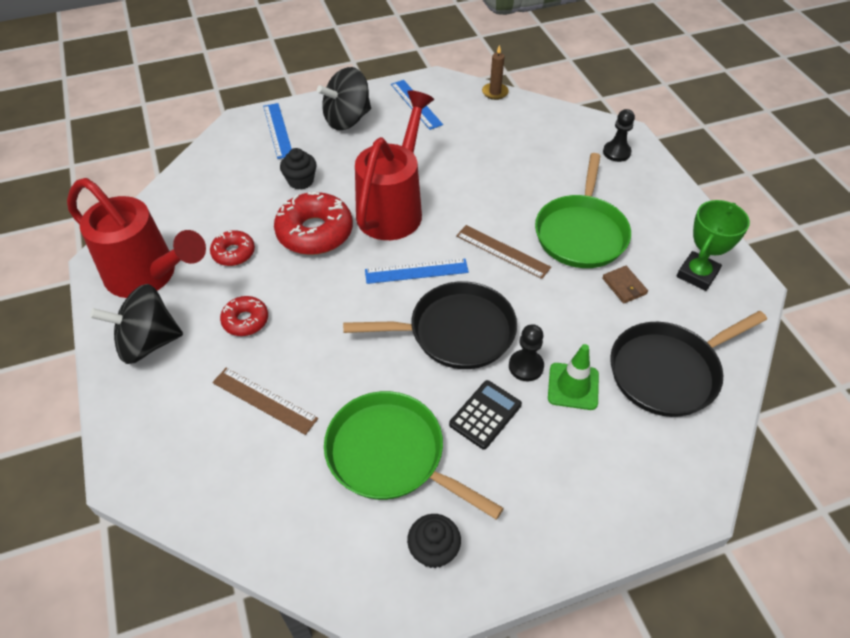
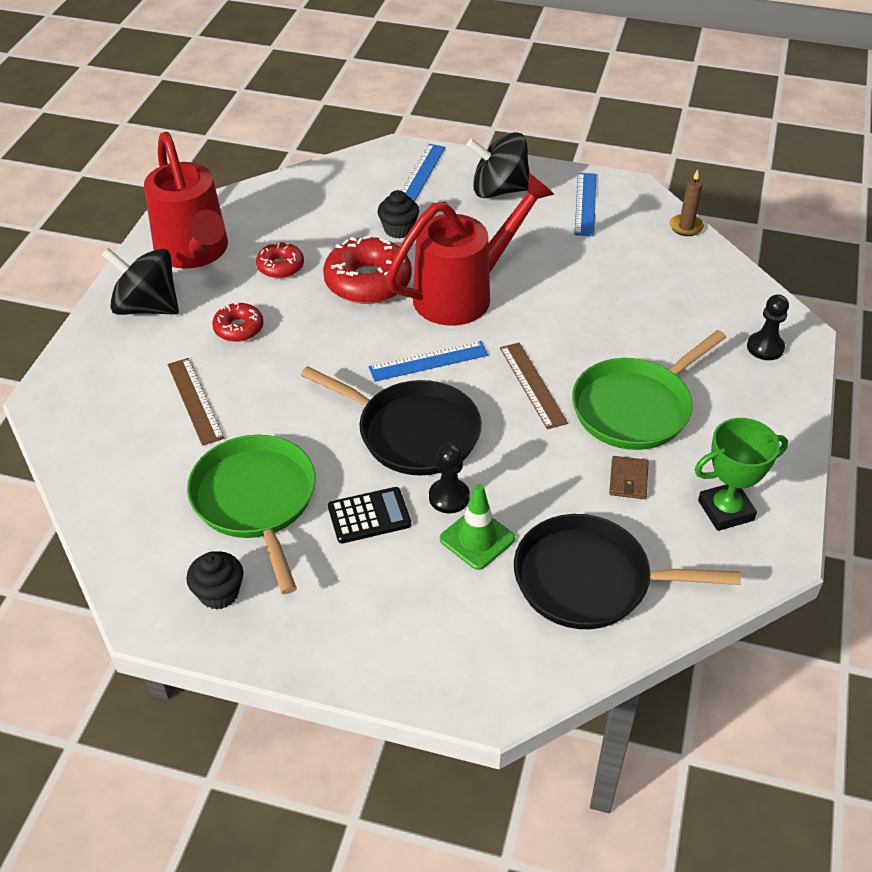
camera: 35 degrees right, 5 degrees down
blue ruler [365,258,469,284] -> blue ruler turned 45 degrees counterclockwise [369,341,488,382]

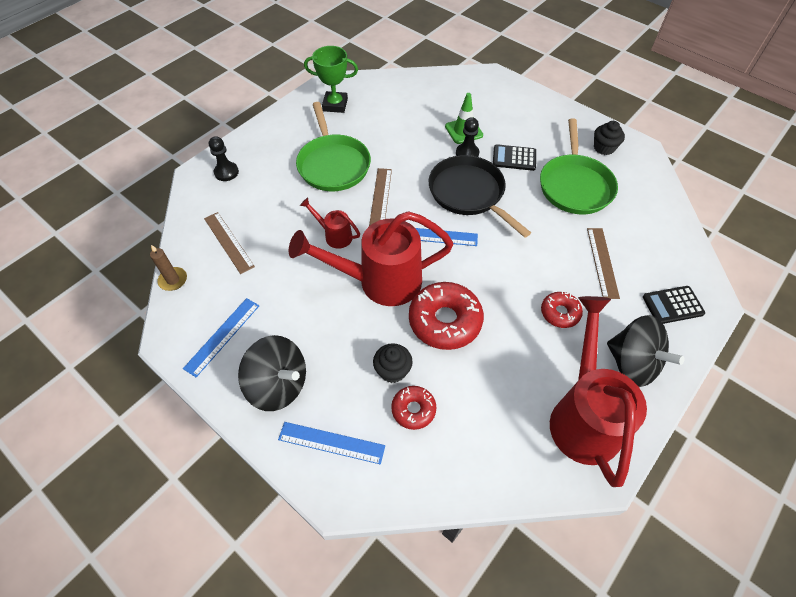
camera: 155 degrees left, 10 degrees up
red donut [256,242,304,278] -> red donut moved to [391,386,436,430]
blue ruler [401,144,446,201] -> blue ruler turned 60 degrees clockwise [278,422,385,464]
black pan [514,514,741,629] -> none
green pan [572,330,726,450] -> green pan turned 90 degrees clockwise [296,102,371,191]
brown wallet [609,456,649,499] -> none
none -> brown ruler [204,212,255,274]
none -> red watering can [300,197,360,249]
none -> black calculator [643,286,705,324]

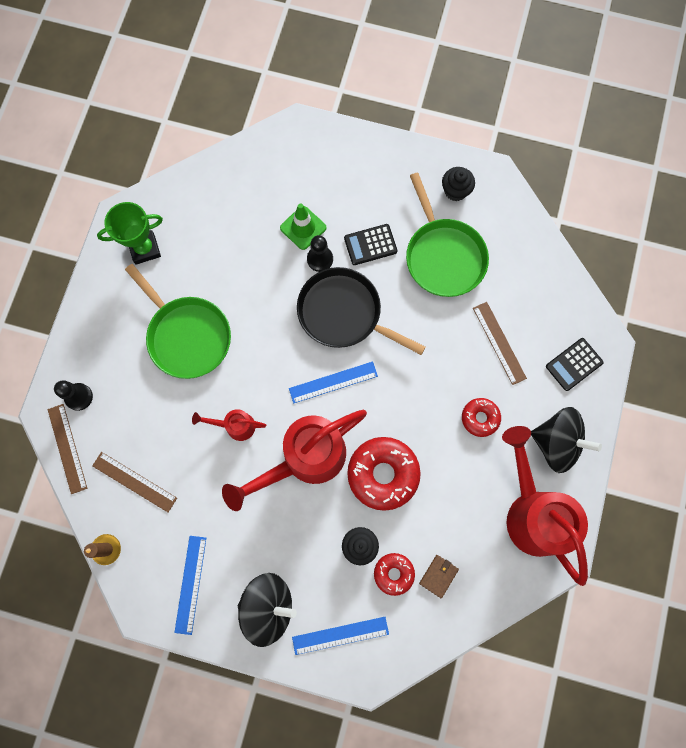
camera: 25 degrees left, 20 degrees up
brown ruler [369,168,392,226] -> brown ruler moved to [47,404,87,494]
none -> brown wallet [419,555,459,598]

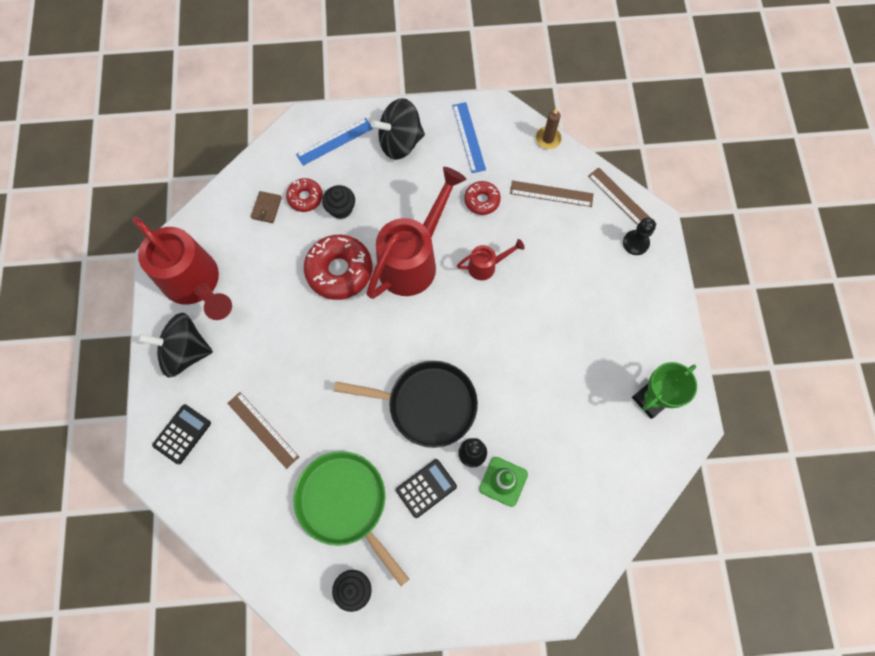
camera: 160 degrees right, 5 degrees down
green pan [125,264,231,379] -> none
blue ruler [289,361,378,403] -> none
red donut [462,398,501,437] -> red donut moved to [464,181,501,215]

